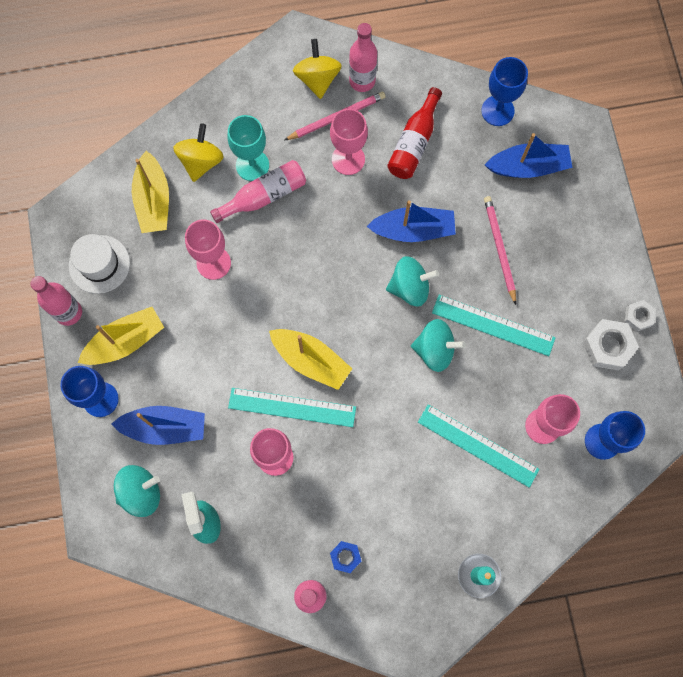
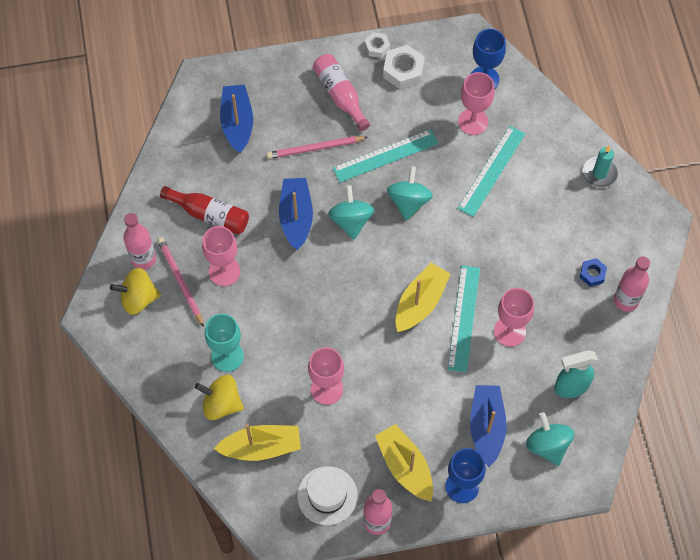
camera: 90 degrees left, 10 degrees down
pink bottle [210,160,306,223] -> pink bottle moved to [313,54,370,131]
turquoise ruler [432,295,556,356] -> turquoise ruler turned 45 degrees clockwise [333,129,438,183]
blue goblet [481,57,528,126] -> none

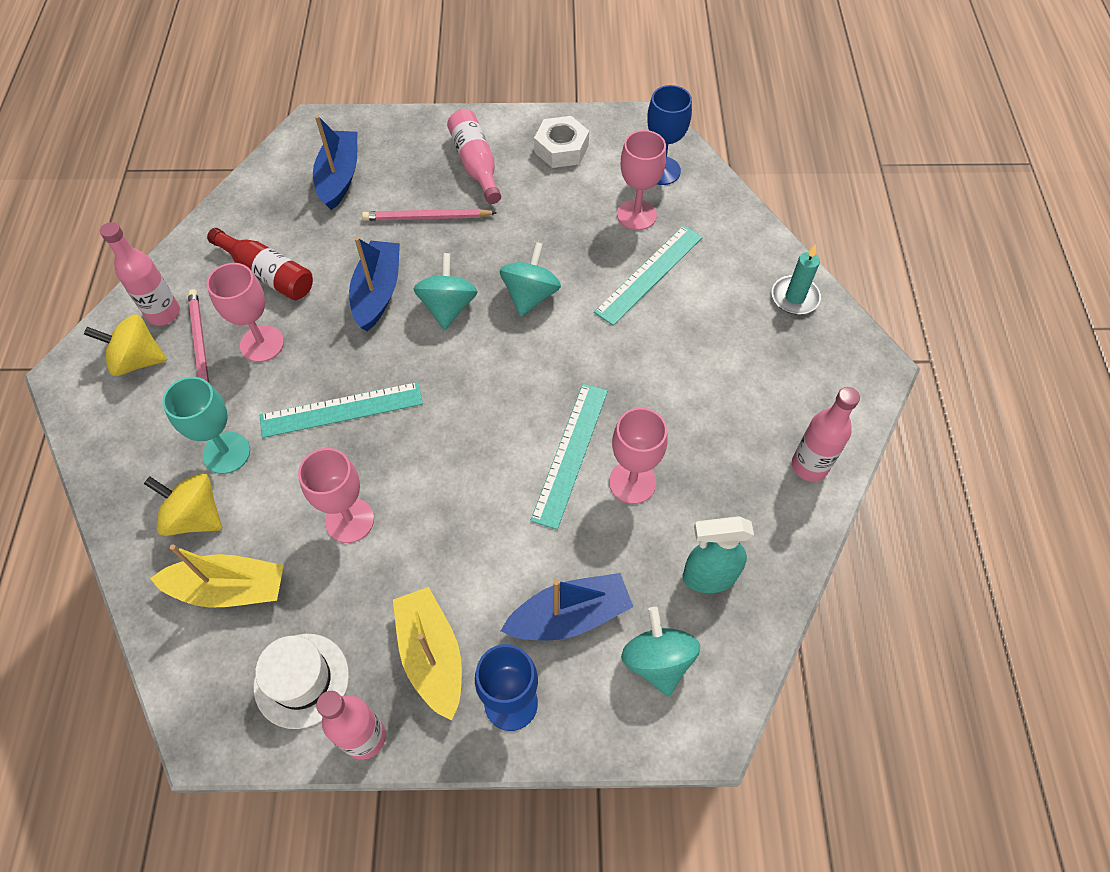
camera: 10 degrees right, 5 degrees down
turquoise ruler [333,129,438,183] -> turquoise ruler moved to [260,382,423,438]
white nut [364,32,390,58] -> none
yellow boat [396,263,451,332] -> none
blue boat [470,385,507,467] -> blue boat turned 60 degrees clockwise [501,573,633,641]
blue nut [579,258,607,287] -> none

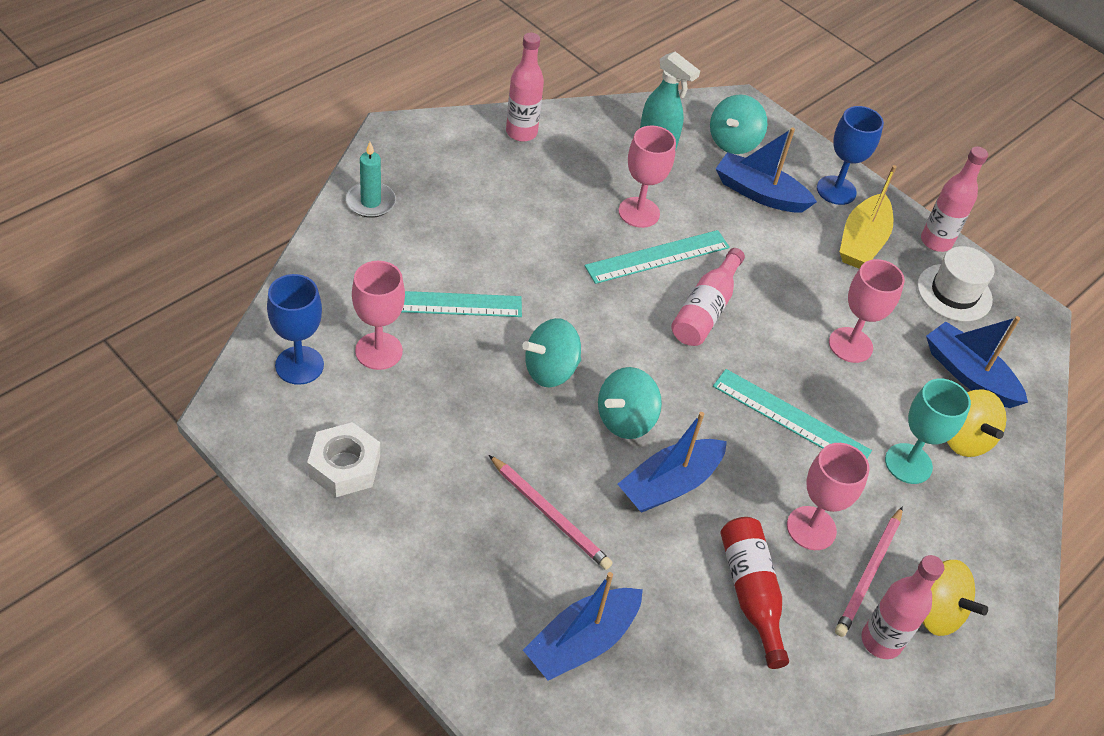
camera: 140 degrees left, 10 degrees down
yellow boat [150,544,284,607] -> blue boat [926,316,1028,408]
pink bottle [447,109,501,204] -> pink bottle moved to [671,248,745,346]

